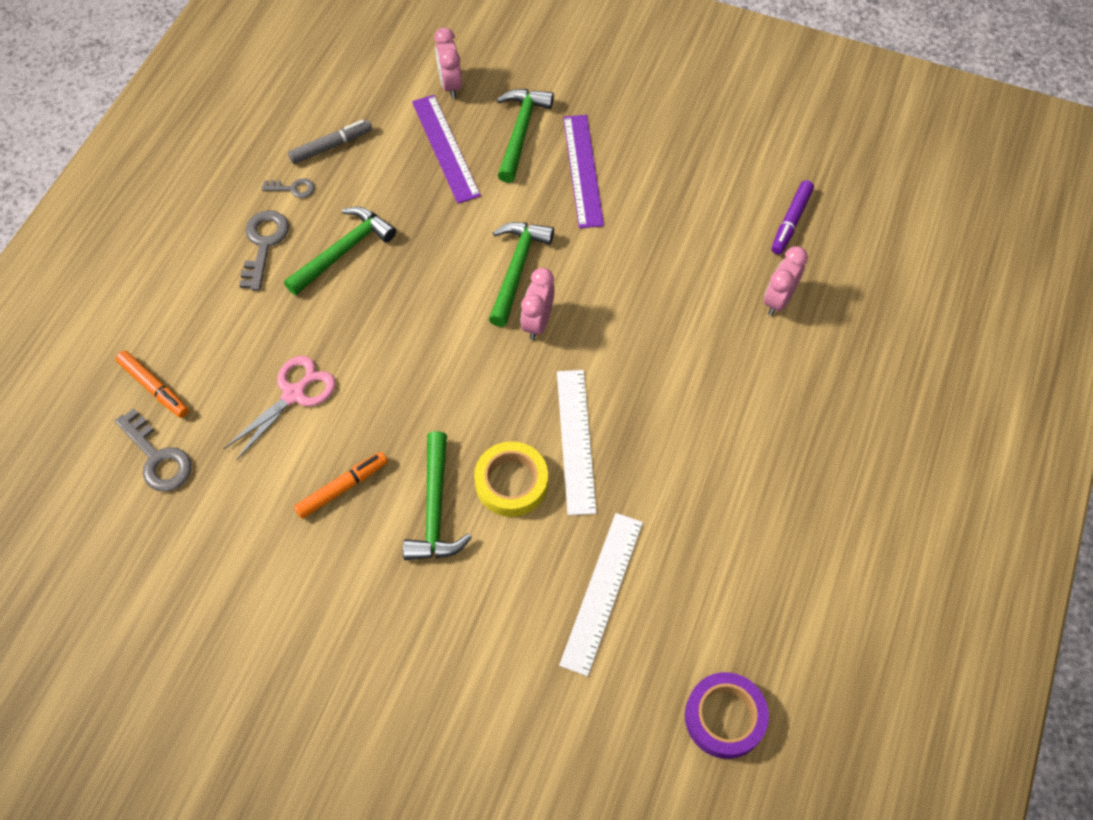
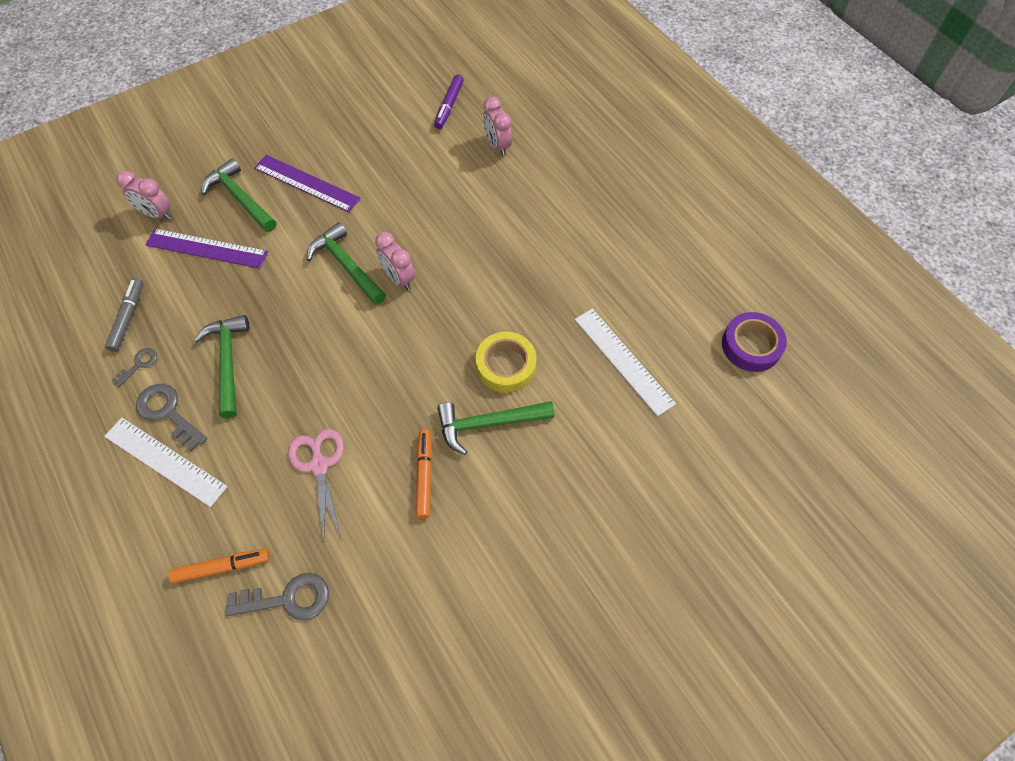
camera: 55 degrees left, 0 degrees up
green hammer [403,431,472,560] -> green hammer turned 135 degrees clockwise [437,401,554,455]
white ruler [557,370,597,515] -> white ruler moved to [104,418,228,507]
purple marker [771,180,814,254] -> purple marker turned 45 degrees clockwise [434,74,464,129]

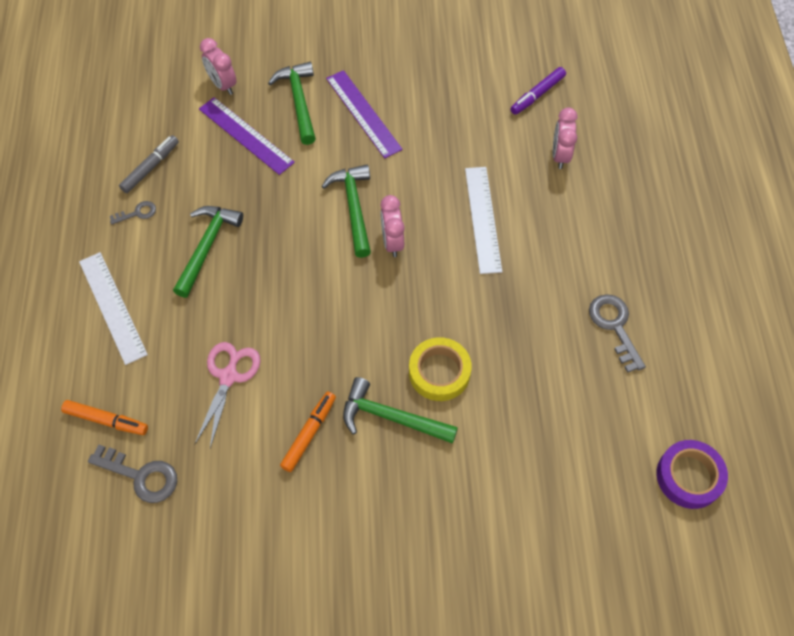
camera: 30 degrees right, 0 degrees up
grey key [136,384,207,452] -> grey key moved to [589,294,646,373]
white ruler [575,308,676,416] -> white ruler moved to [465,167,502,274]

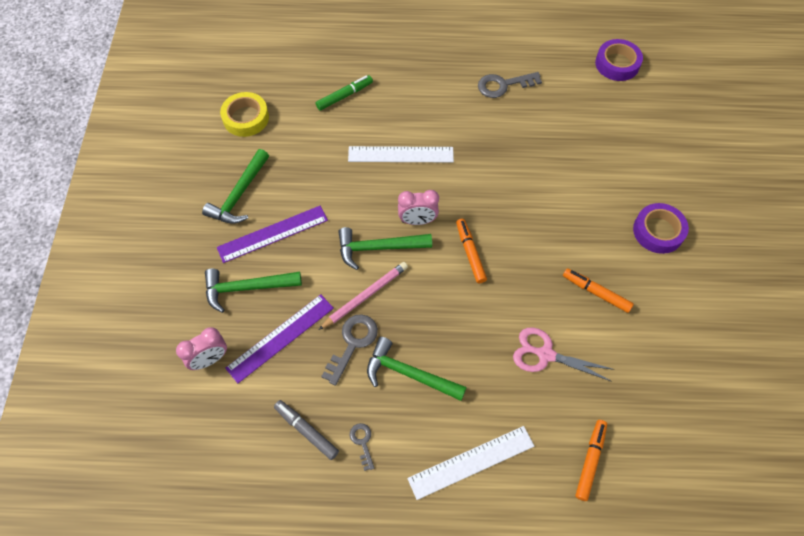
camera: 85 degrees left, 0 degrees up
grey key [88,445,177,503] -> grey key moved to [321,314,378,386]
green hammer [343,377,458,444] -> green hammer moved to [202,149,269,224]
yellow tape [409,337,472,401] -> yellow tape moved to [220,92,269,137]
purple marker [510,67,566,115] -> none
pink clock [553,108,578,169] -> green marker [316,75,373,111]
none -> pink pencil [319,262,408,330]
none -> orange marker [456,219,487,283]
none -> purple tape [633,203,689,254]

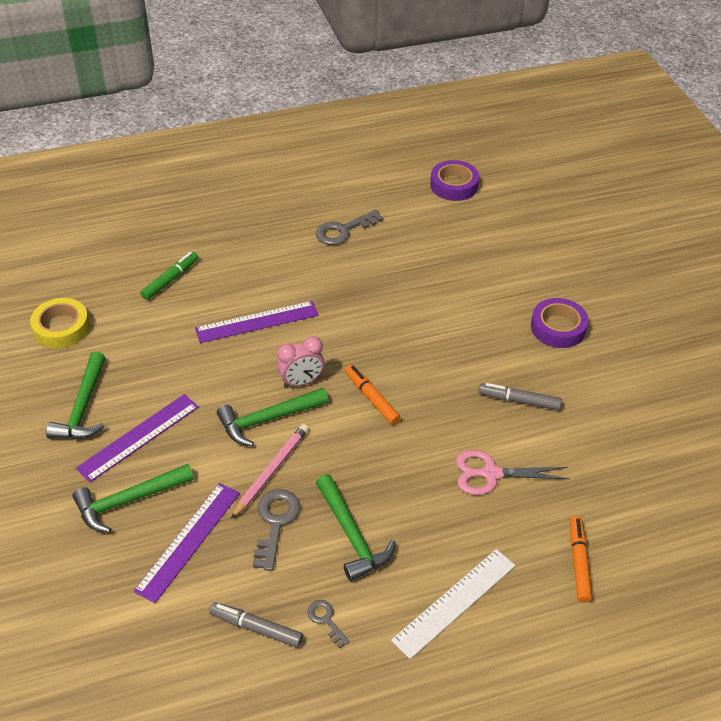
camera: 20 degrees left, 15 degrees down
pink clock [176,327,227,370] -> none
white ruler [348,146,454,162] -> purple ruler [195,301,319,343]
green hammer [367,337,467,401] -> green hammer turned 120 degrees counterclockwise [316,474,396,581]
orange marker [563,268,634,313] -> grey marker [479,383,562,410]

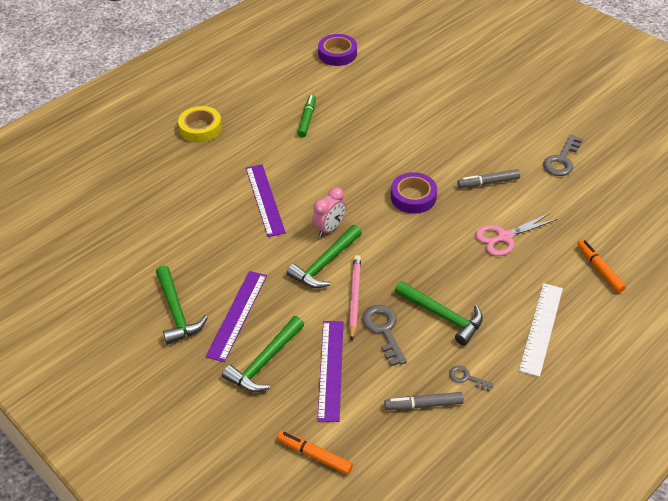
camera: 25 degrees left, 0 degrees up
yellow tape [30,298,90,348] -> yellow tape moved to [178,106,222,143]
green marker [141,252,198,300] -> green marker moved to [298,95,316,137]
purple ruler [195,301,319,343] -> purple ruler turned 60 degrees counterclockwise [246,164,286,237]
grey key [316,210,384,245] -> grey key moved to [543,134,582,176]
orange marker [345,365,401,424] -> orange marker moved to [277,431,353,474]
purple tape [531,298,588,348] -> purple tape moved to [391,172,437,214]

